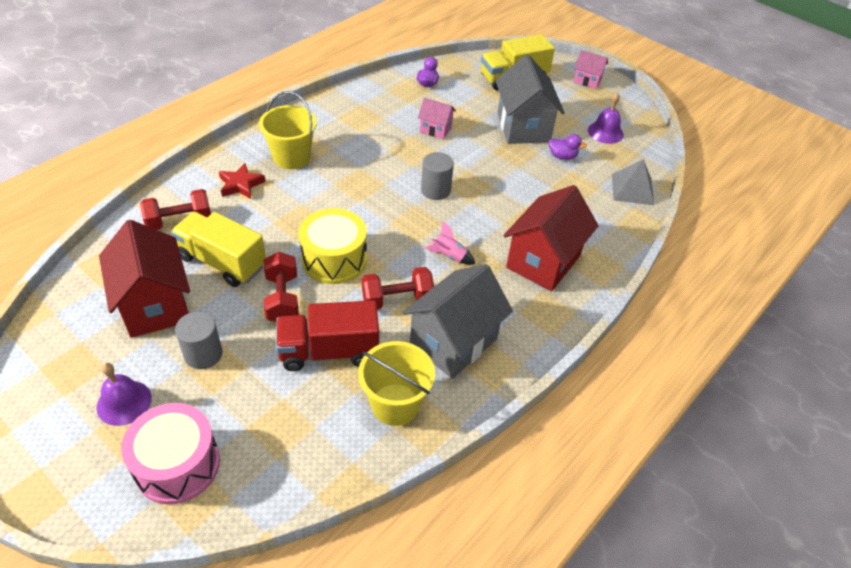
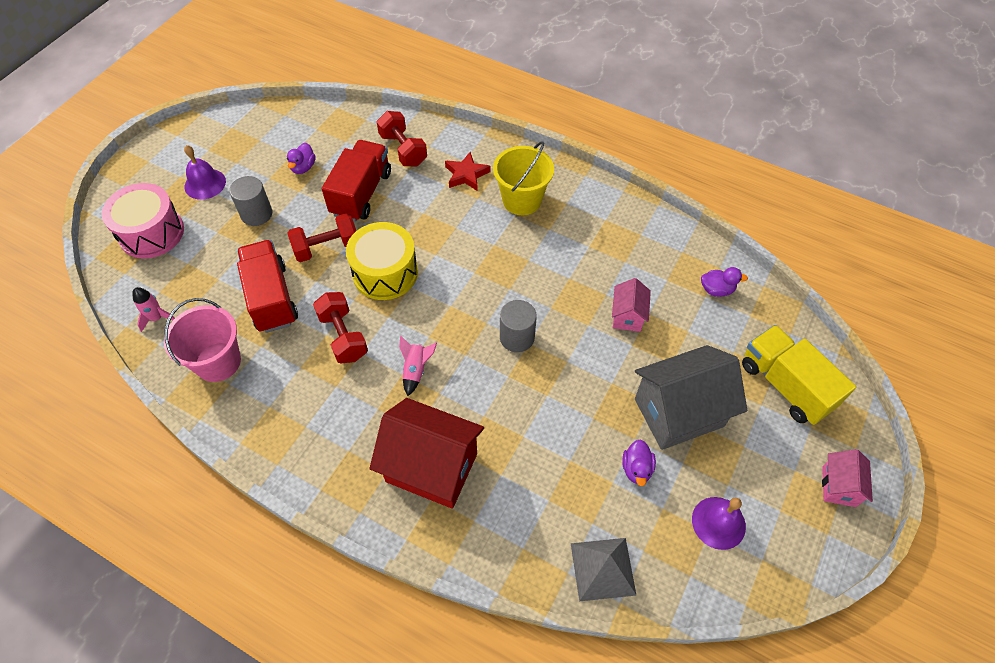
camera: 80 degrees right, 10 degrees up
red house [99,220,190,338] -> purple duck [287,143,316,174]
yellow truck [171,212,266,287] -> red truck [322,140,391,222]
yellow bucket [358,341,435,426] -> pink bucket [164,298,241,382]
grey house [402,264,513,379] -> none
none -> pink rocket [132,287,175,332]

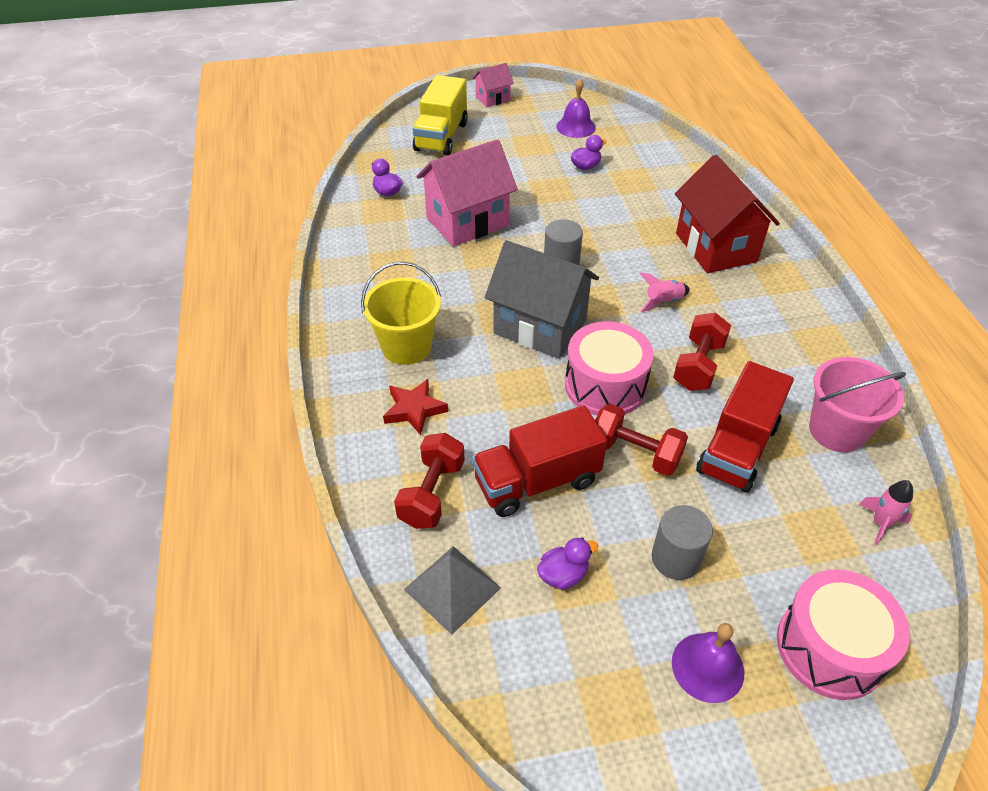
camera: 130 degrees left, 10 degrees down
yellow drum [346,222,418,300] -> pink drum [565,321,654,415]
grey pyramid [571,538,636,602] -> grey pyramid moved to [404,546,501,635]
pink house [612,278,651,332] -> pink house [416,139,518,247], size x1.99
grey house [635,345,747,450] -> grey house moved to [485,240,599,359]

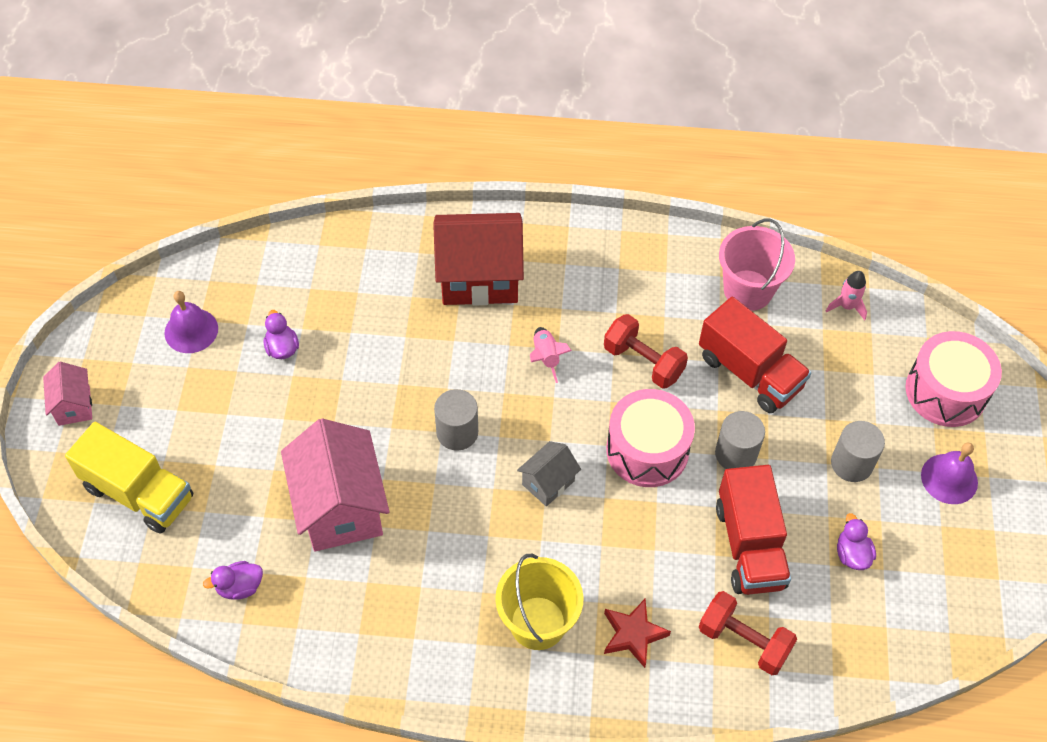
camera: 75 degrees left, 10 degrees up
grey pyramid [404,546,501,635] -> none
grey house [485,240,599,359] -> grey house [517,441,581,507], size x0.50
red dumbbell [595,404,688,476] -> grey cylinder [715,411,765,469]

